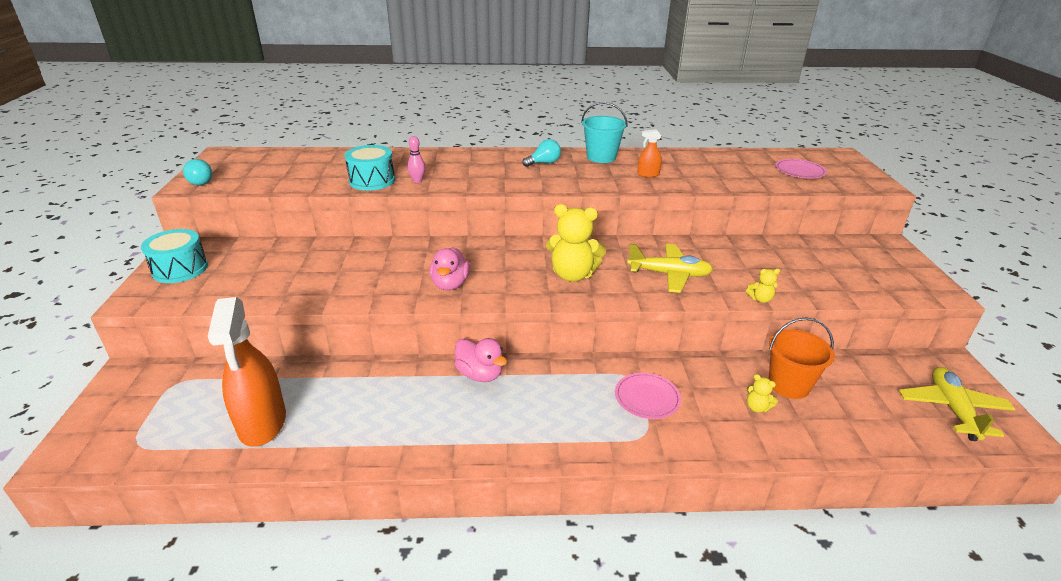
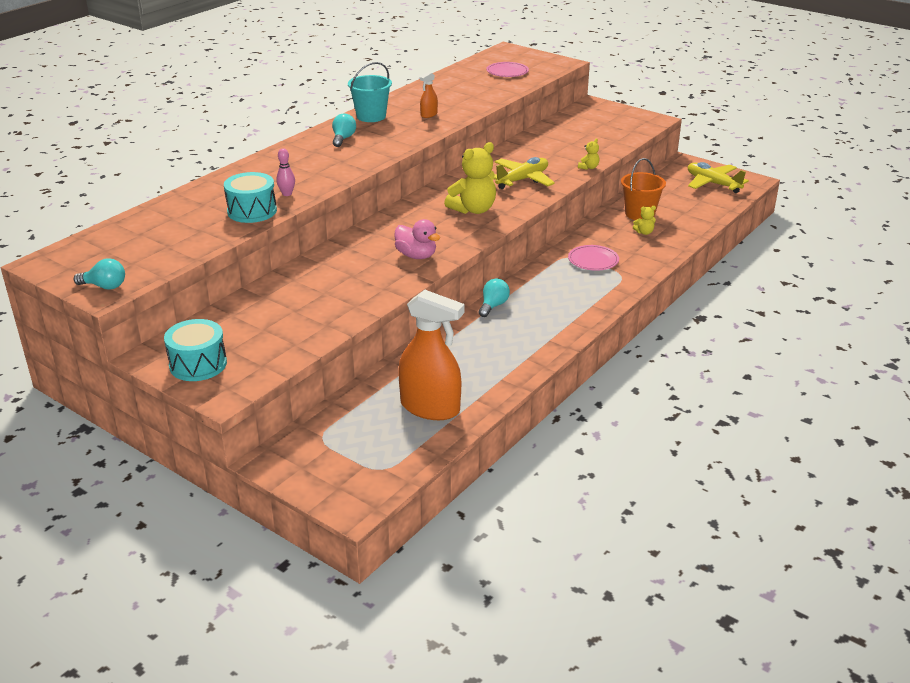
camera: 50 degrees left, 0 degrees up
pink duck [454,338,507,382] -> turquoise light bulb [479,278,510,317]

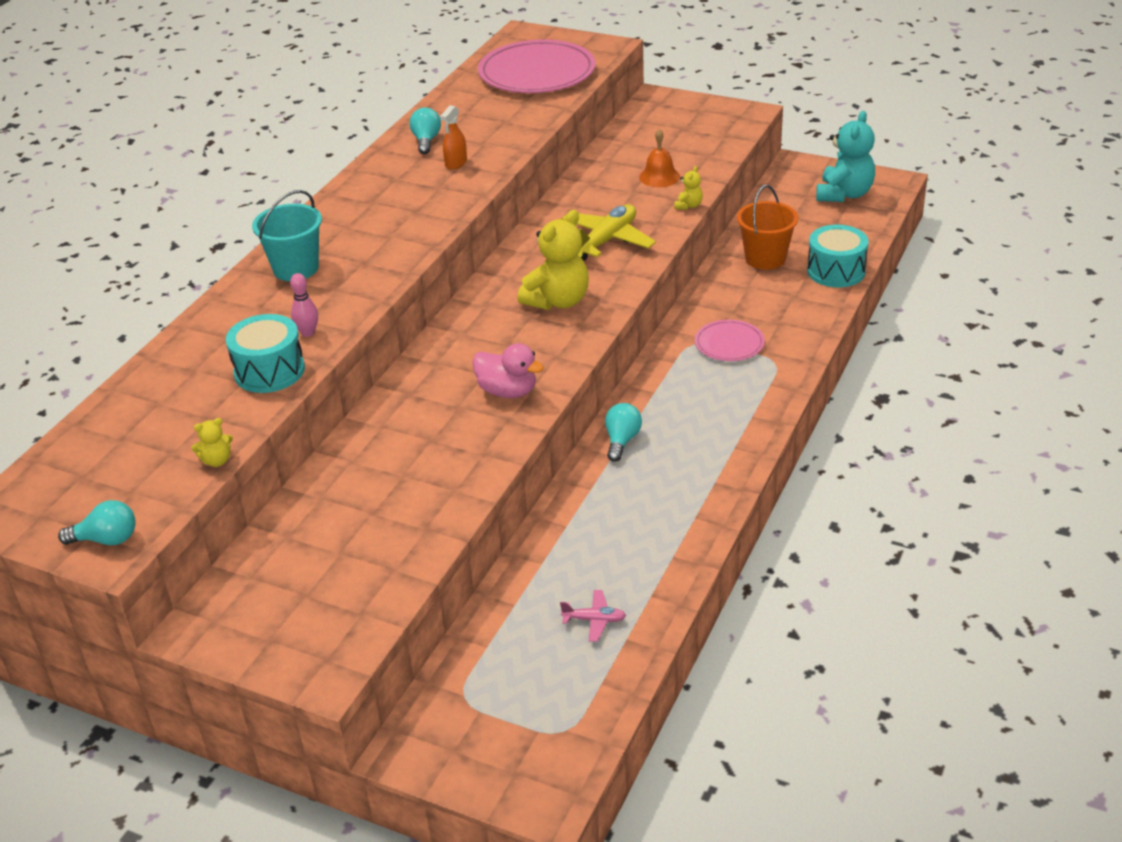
camera: 10 degrees left, 5 degrees up
turquoise drum [164,319,227,381] -> turquoise drum moved to [807,224,869,288]
turquoise light bulb [332,113,356,147] -> turquoise light bulb moved to [409,107,441,154]
turquoise bucket [348,62,392,122] -> turquoise bucket moved to [252,190,322,281]
orange spray bottle [398,290,465,420] -> pink plane [560,590,626,642]
pink plate [486,62,529,77] -> pink plate [478,39,596,93], size x1.97
yellow teddy bear [633,206,656,235] -> yellow teddy bear moved to [192,418,233,467]
yellow plane [688,162,749,193] -> turquoise teddy bear [816,111,875,202]
none -> orange bell [639,129,680,187]

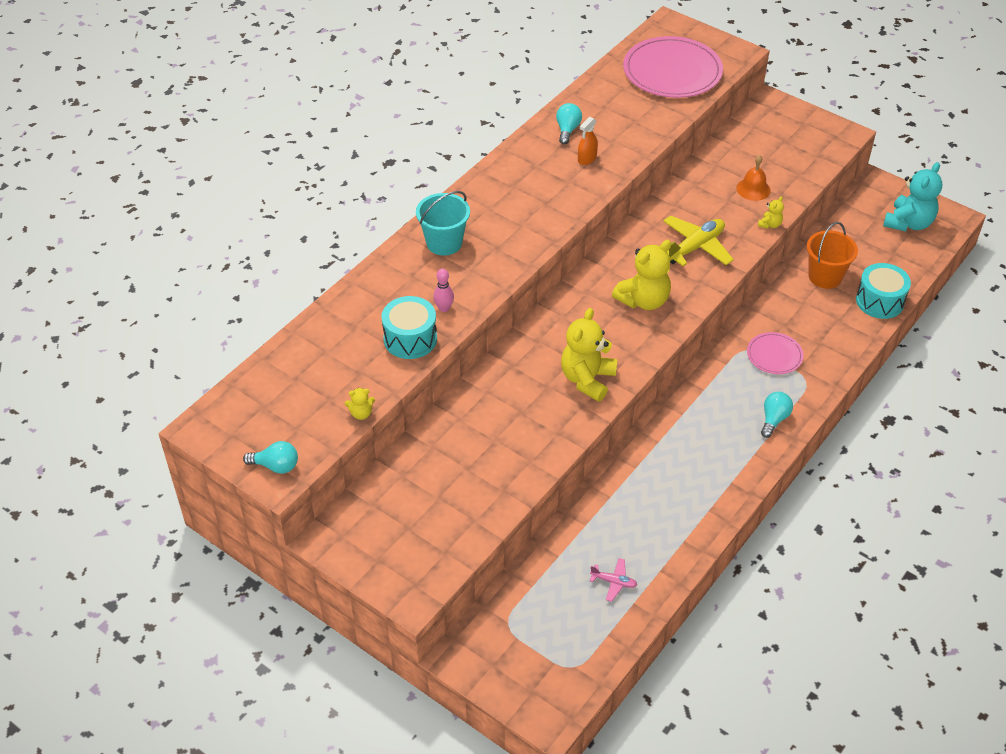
camera: 10 degrees right, 10 degrees up
pink duck [472,343,544,398] -> yellow teddy bear [561,308,617,402]
turquoise light bulb [605,403,642,462] -> turquoise light bulb moved to [761,392,793,438]

